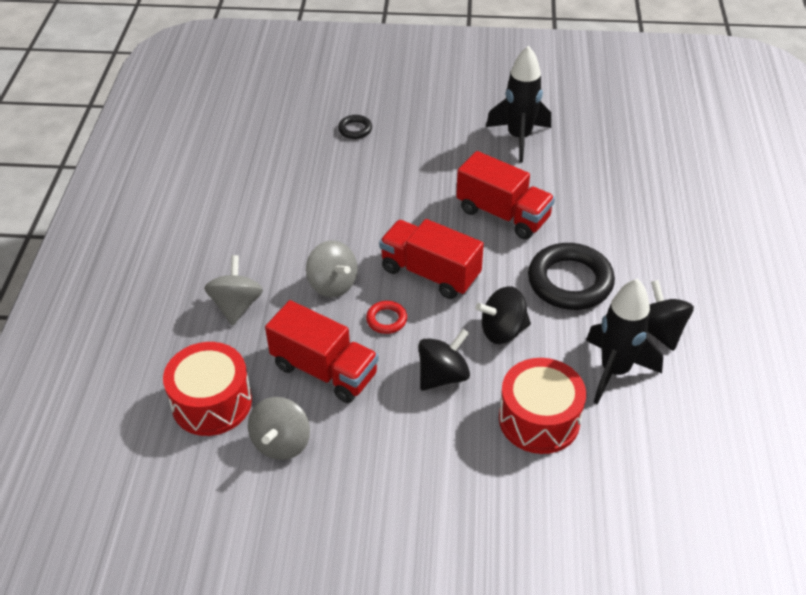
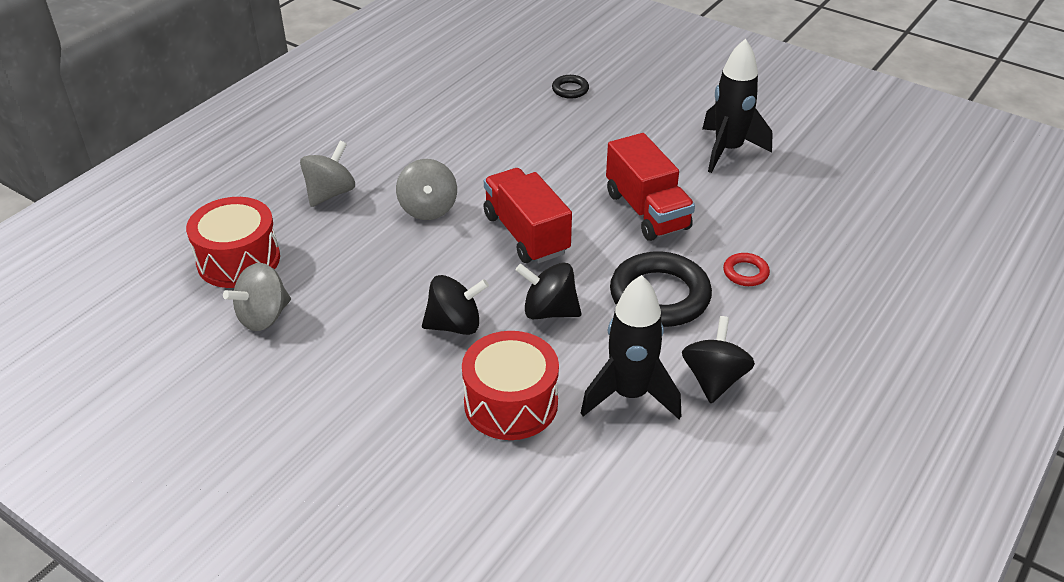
camera: 30 degrees right, 5 degrees down
red truck [265,300,379,403] -> none
red ring [366,301,407,334] -> red ring moved to [723,253,770,286]

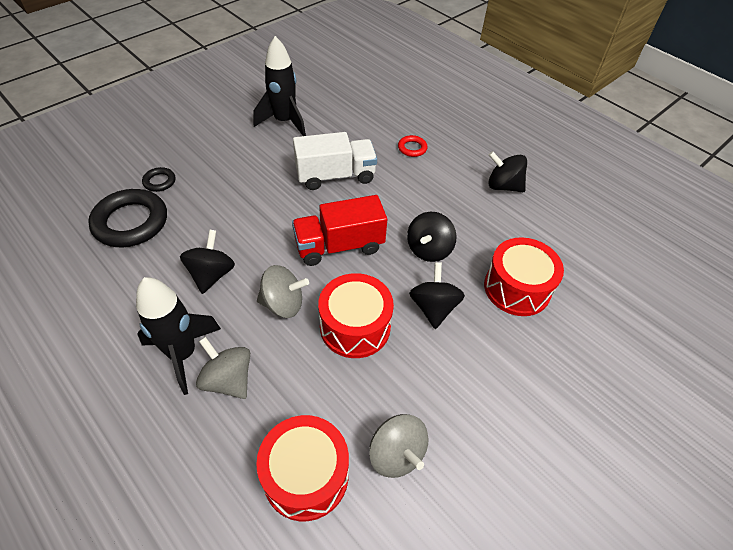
camera: 80 degrees left, 10 degrees up
black rocket [581,275,681,419] -> black rocket moved to [136,277,221,395]
red truck [606,133,695,241] -> white truck [293,132,377,190]
black ring [610,251,712,327] -> black ring moved to [88,189,167,247]
none -> black spinning top [180,230,235,294]
none -> red drum [318,273,394,358]

